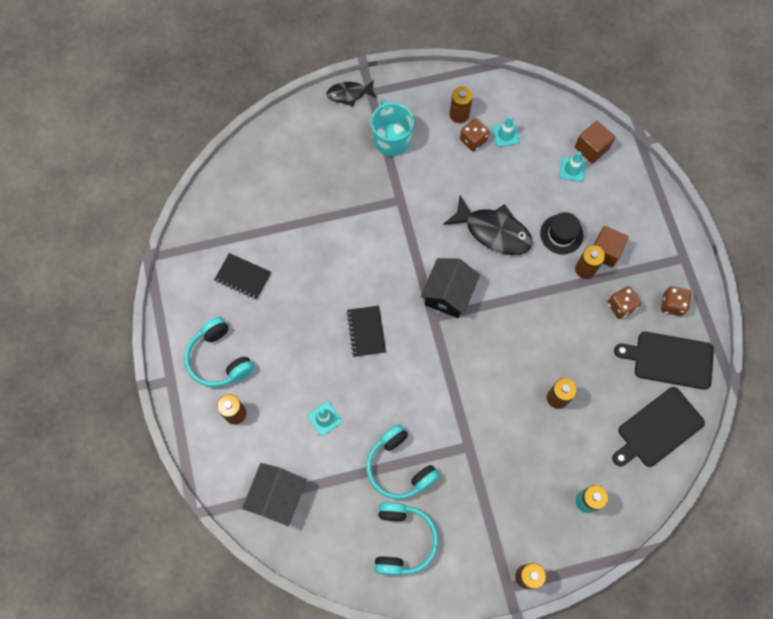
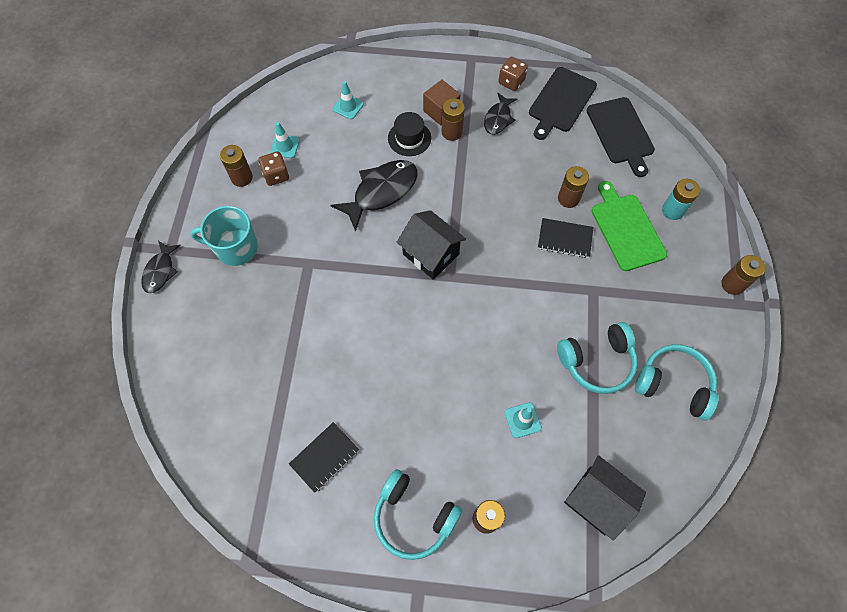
camera: 70 degrees left, 5 degrees down
turquoise headphones [184,317,254,387] -> turquoise headphones turned 45 degrees clockwise [374,469,462,560]
black notebook [346,306,386,357] -> black notebook moved to [538,218,594,258]
brown cube [575,121,615,164] -> none
brown dice [607,286,641,319] -> black fish [484,92,517,135]
none -> green cutting board [592,181,667,271]

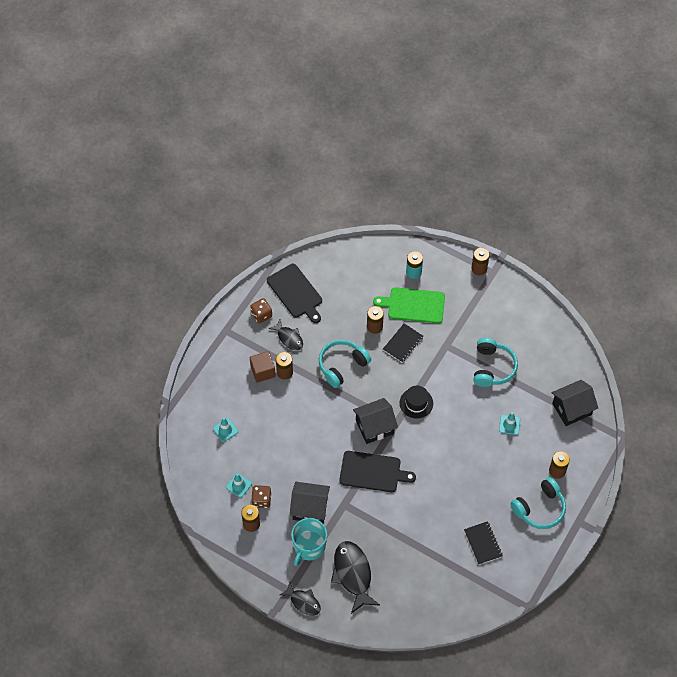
camera: 65 degrees left, 5 degrees down
black fish [331,160,418,232] -> black fish moved to [331,541,380,614]
black hat [388,112,431,156] -> black hat moved to [400,386,433,419]
black cutting board [587,97,655,177] -> black cutting board moved to [339,451,416,492]
turquoise headphones [635,344,719,421] -> turquoise headphones moved to [319,339,371,388]
none -> black house [290,482,330,524]

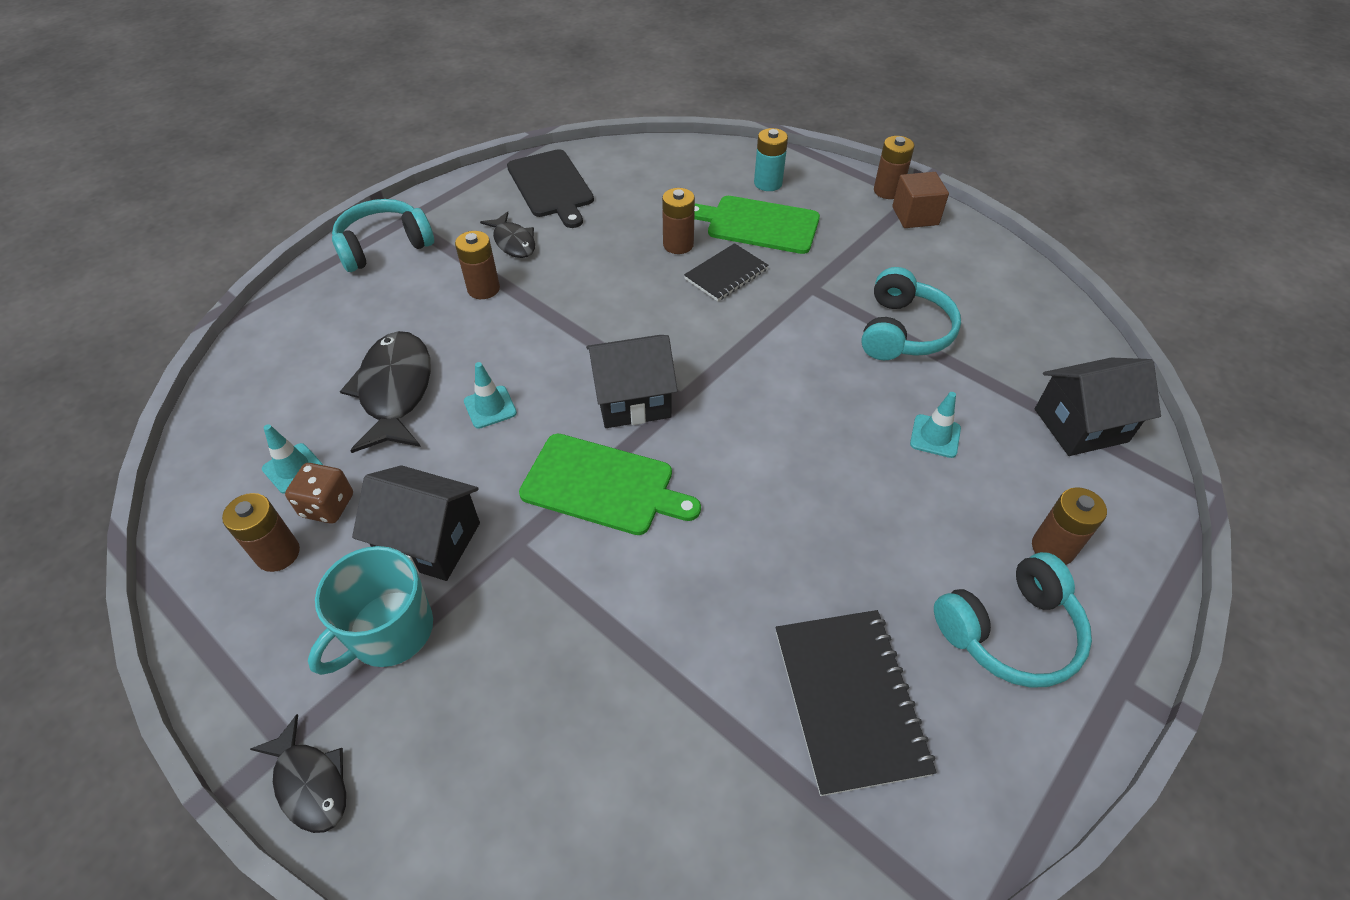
camera: 10 degrees right, 10 degrees down
turquoise traffic cone [213,417,238,442] -> turquoise traffic cone moved to [464,362,517,428]
brown dice [250,298,272,323] -> none
brown cube [250,351,276,383] -> brown cube moved to [892,172,949,228]
turquoise headphones [319,339,371,388] -> turquoise headphones moved to [332,199,434,272]
black fish [331,541,380,614] -> black fish moved to [340,331,431,453]
black cutting board [339,451,416,492] -> green cutting board [519,434,701,535]
black hat [400,386,433,419] -> none
black notebook [464,521,503,565] -> black notebook [775,610,937,796], size x1.56

